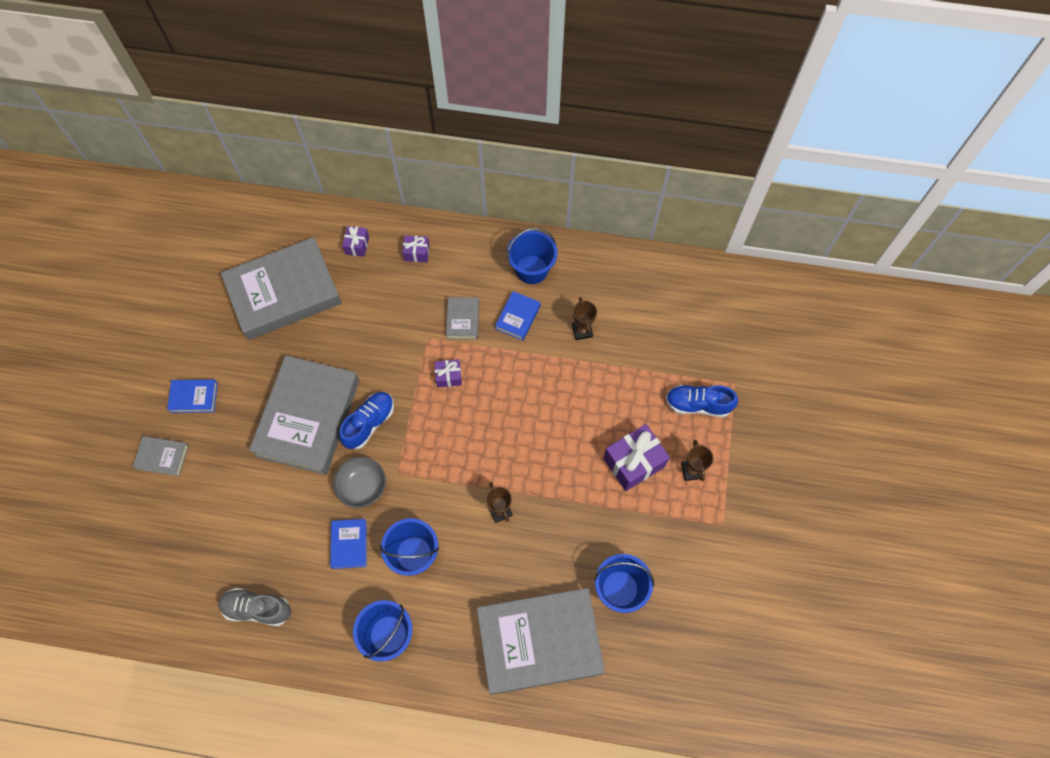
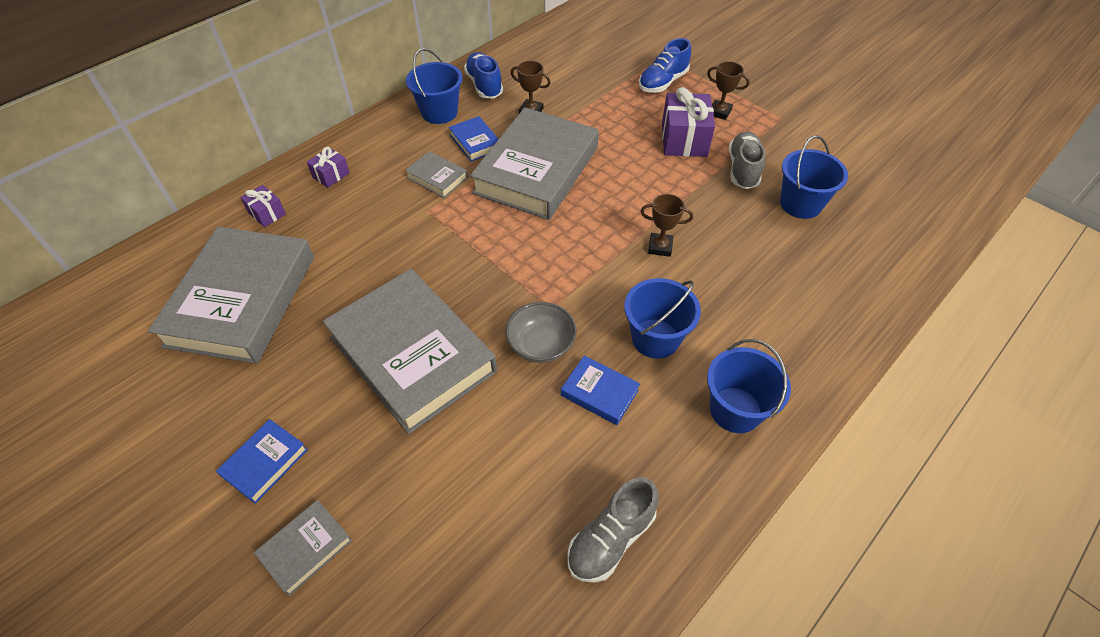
camera: 55 degrees left, 15 degrees down
blue shoe [339,392,394,449] -> blue shoe moved to [464,52,503,98]
purple gift [434,359,462,387] -> none
grey book [477,588,605,695] -> grey book moved to [470,107,599,220]
none -> grey shoe [729,131,765,189]

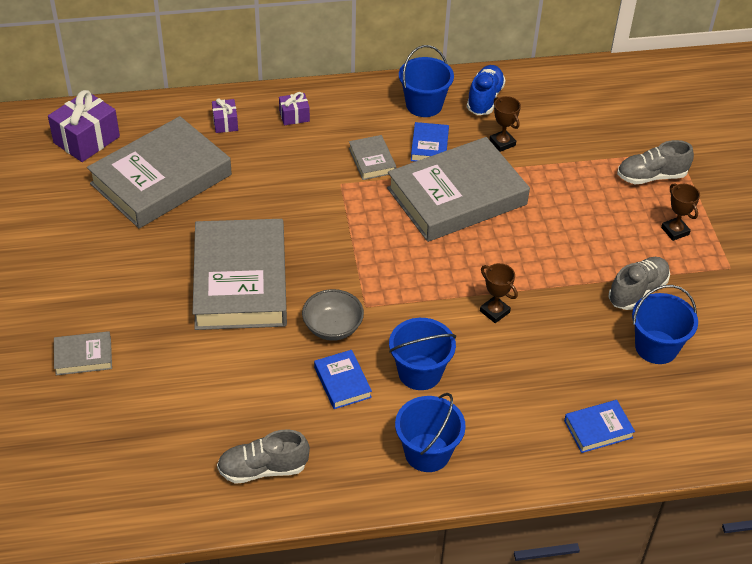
camera: 35 degrees right, 5 degrees down
blue book [216,419,308,504] -> blue book moved to [564,400,635,453]
blue shoe [639,38,691,93] -> grey shoe [617,140,694,184]
purple gift [662,87,715,157] -> purple gift moved to [48,90,120,162]

